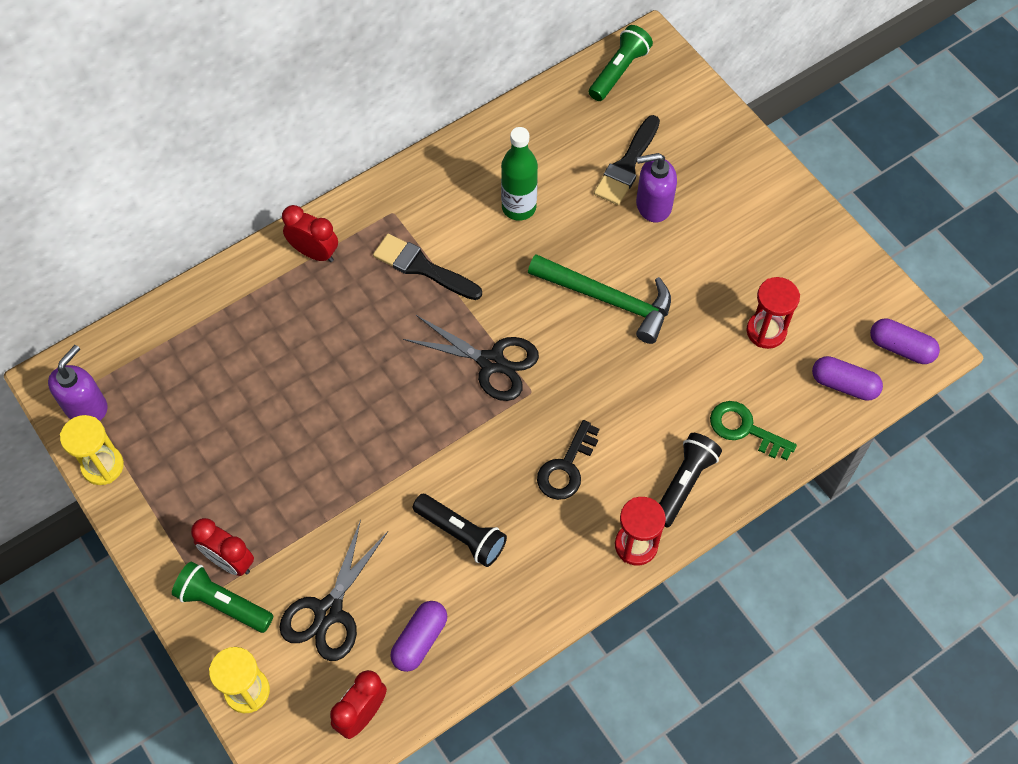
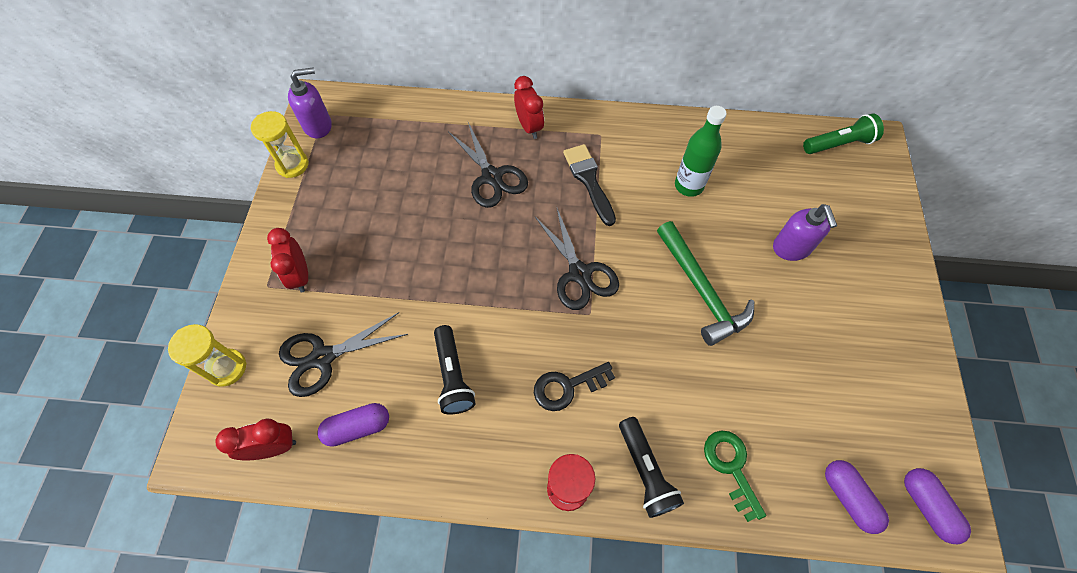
camera: 40 degrees right, 0 degrees up
green flashlight [172,561,273,633] -> none
black brush [594,115,660,205] -> none
purple soap dispenser [636,153,677,222] -> purple soap dispenser turned 135 degrees counterclockwise [773,204,837,261]
black flashlight [659,433,722,527] -> black flashlight turned 90 degrees clockwise [619,417,684,518]
red hourglass [747,277,800,349] -> none
none -> black scissors [448,122,528,208]

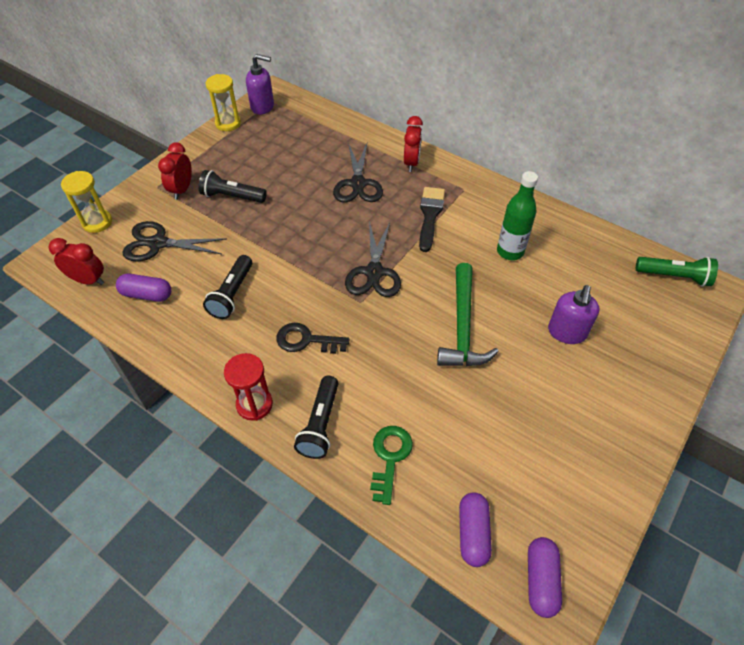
camera: 30 degrees right, 10 degrees down
none -> black flashlight [199,170,267,203]

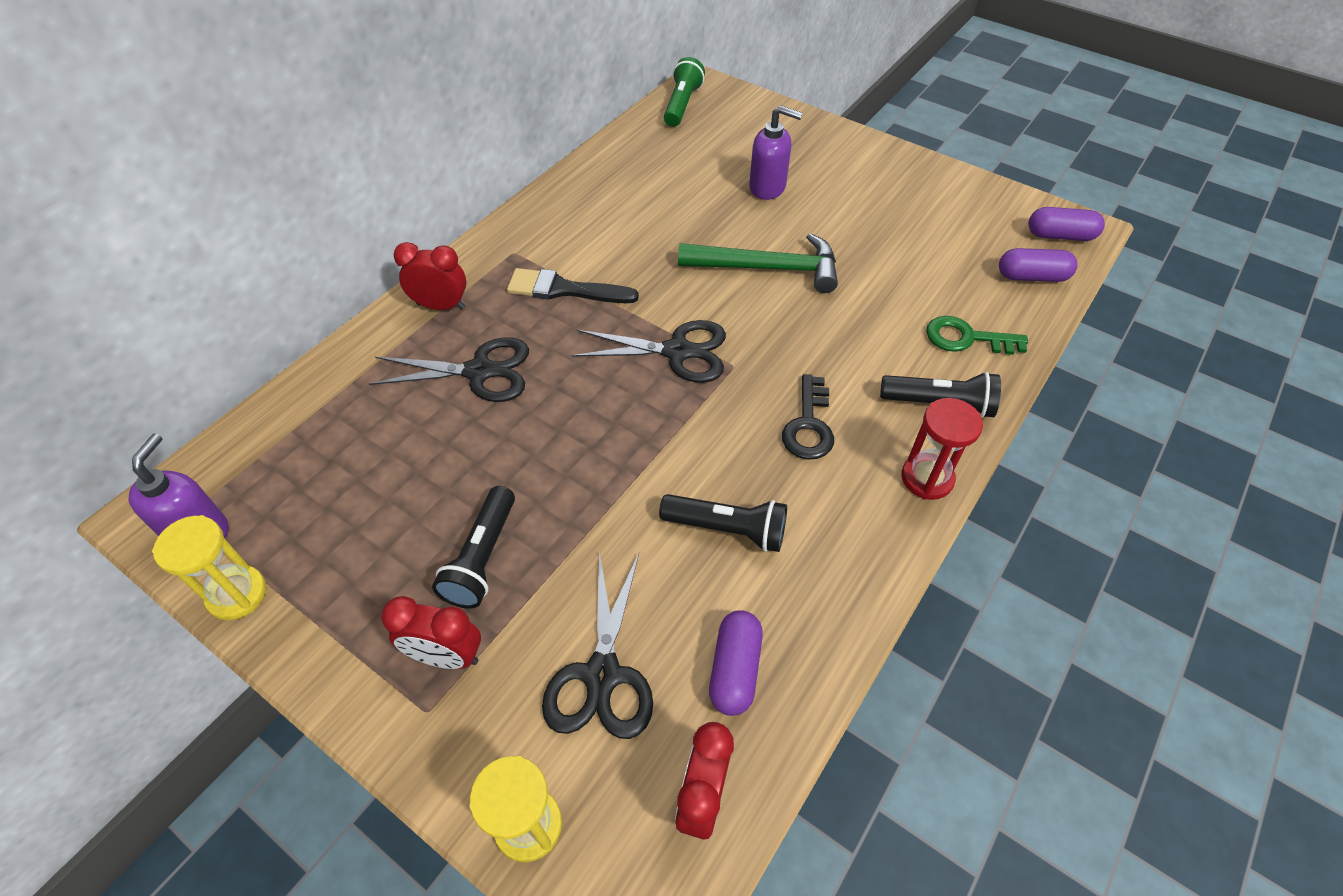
camera: 90 degrees left, 0 degrees up
green bottle [497,171,538,260] -> none

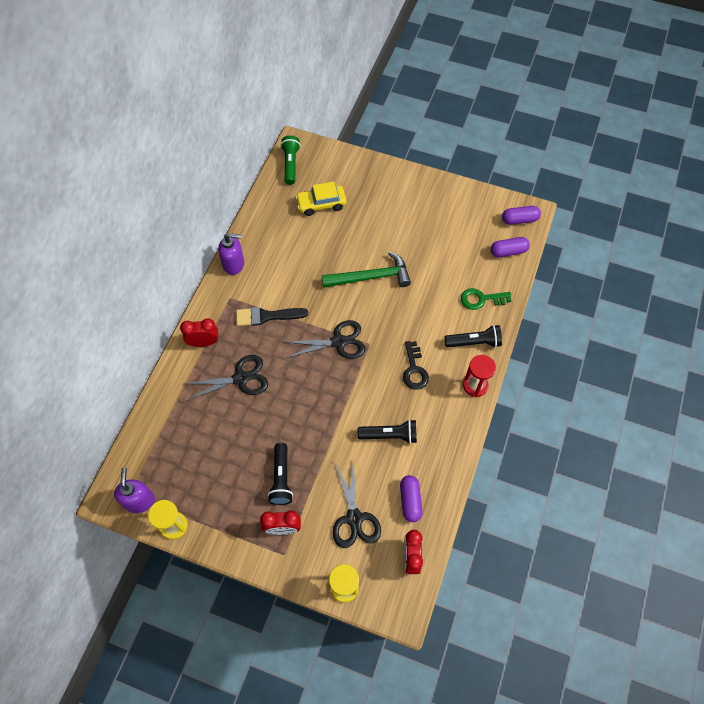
camera: 15 degrees left, 10 degrees up
purple soap dispenser [749,105,803,200] -> purple soap dispenser moved to [218,233,244,275]
none -> yellow car [295,182,346,216]

